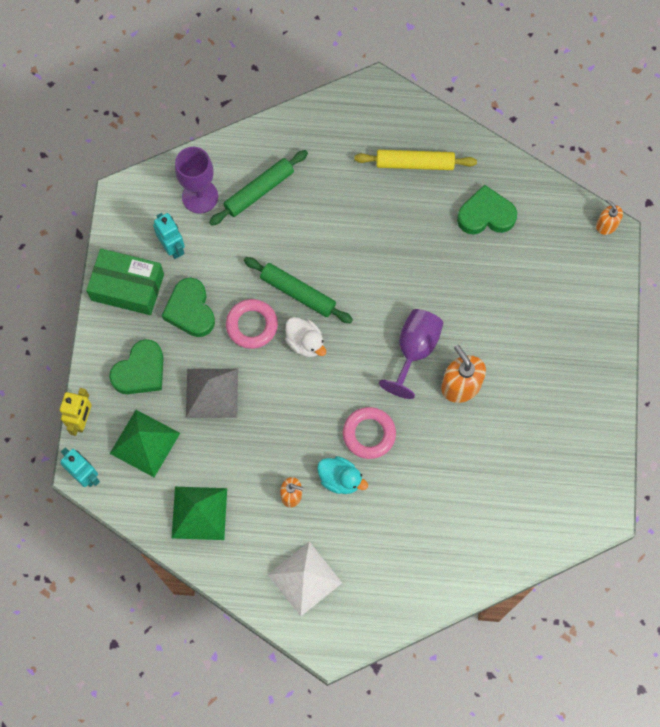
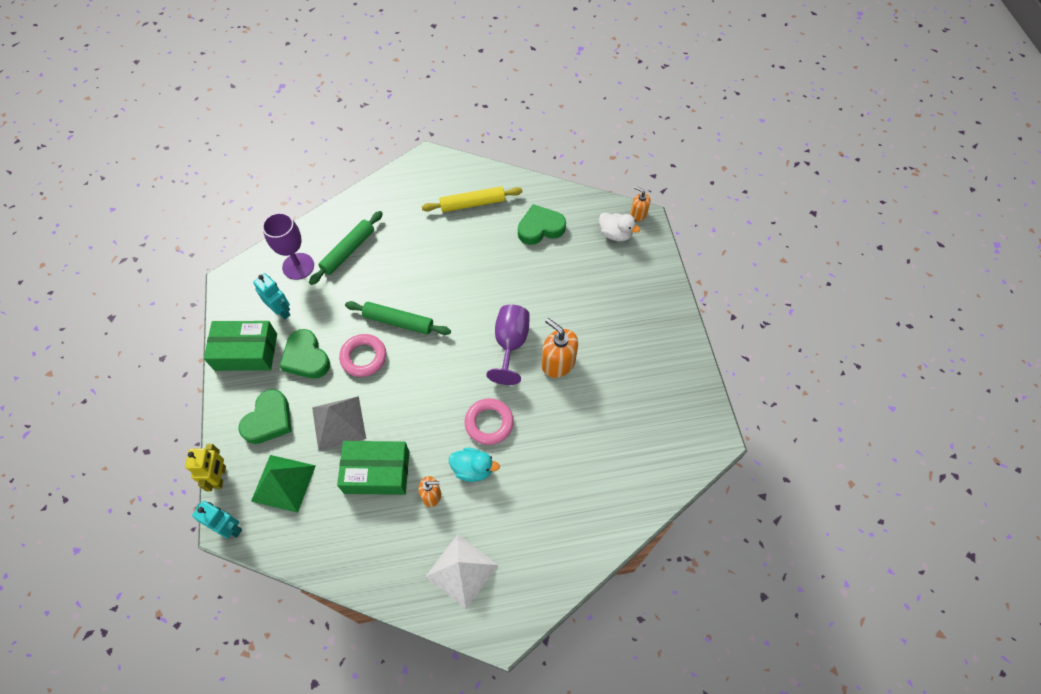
camera: 15 degrees left, 10 degrees down
green pyramid [172,487,227,540] -> none
white duck [285,317,326,357] -> white duck moved to [599,213,640,241]
none -> green box [337,441,409,495]

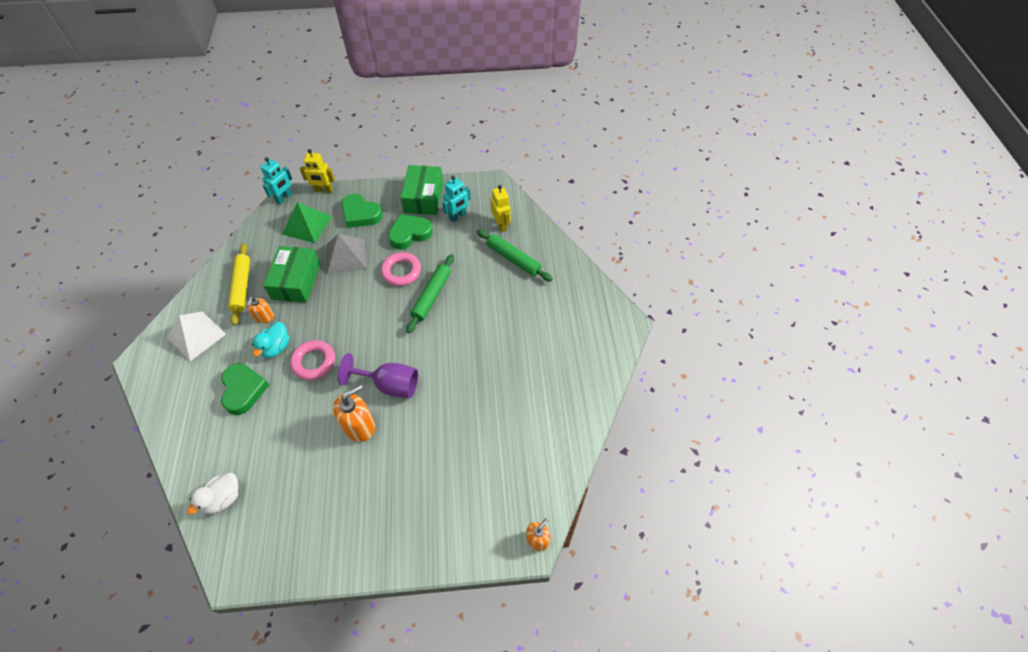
camera: 95 degrees right, 5 degrees down
purple goblet [262,213,314,280] -> yellow robot [491,185,511,232]
yellow rolling pin [422,186,522,212] -> yellow rolling pin moved to [228,243,250,326]
green heart [518,204,566,245] -> green heart moved to [221,363,269,415]
white duck [599,213,640,241] -> white duck moved to [187,473,239,514]

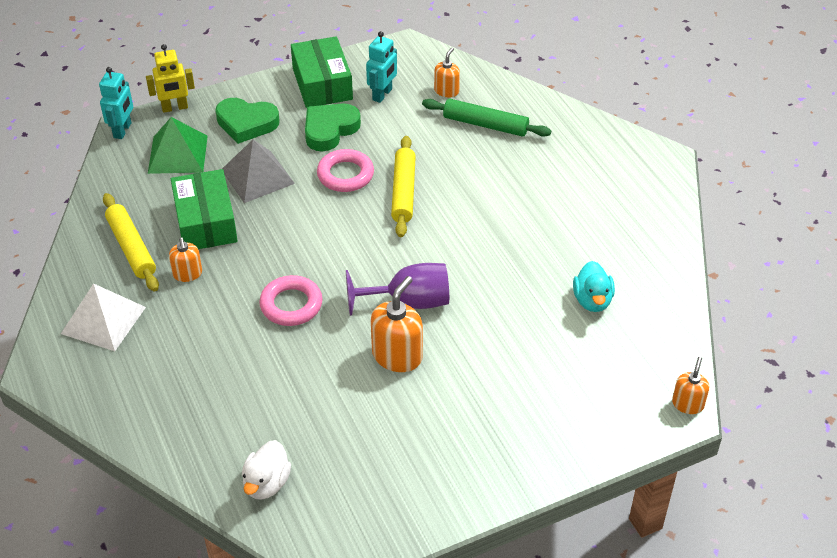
camera: 20 degrees left, 10 degrees down
green heart [221,363,269,415] -> none
turquoise duck [252,322,289,358] -> turquoise duck moved to [573,261,615,312]
green rolling pin [406,254,454,333] -> yellow rolling pin [391,136,416,237]
yellow robot [491,185,511,232] -> orange soap dispenser [434,47,460,97]

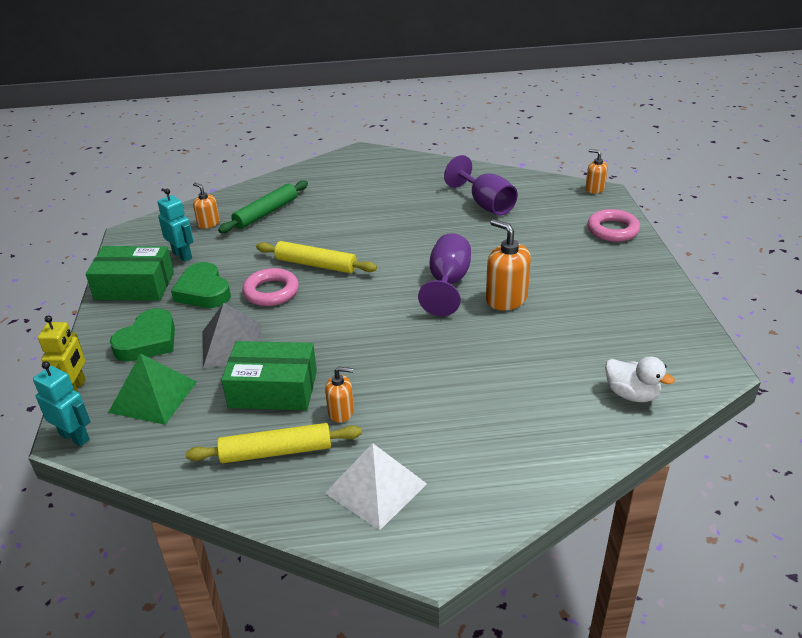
camera: 70 degrees left, 10 degrees down
pink ring [259,275,323,326] -> pink ring moved to [587,209,640,242]
turquoise duck [573,261,615,312] -> purple goblet [444,155,518,216]

